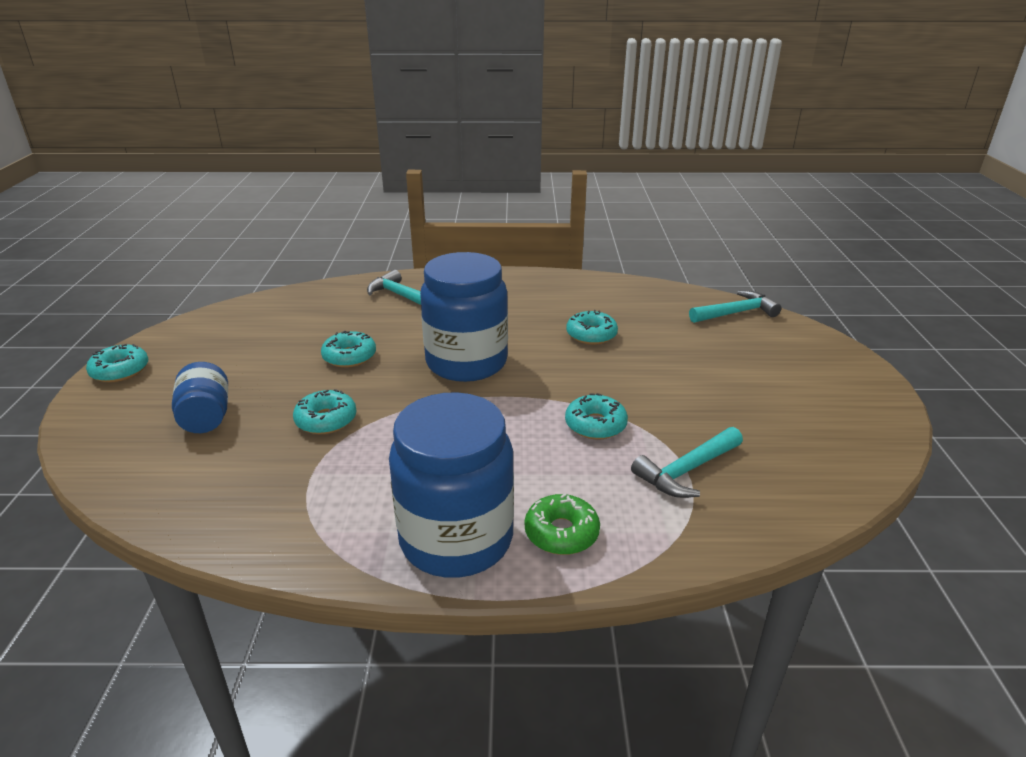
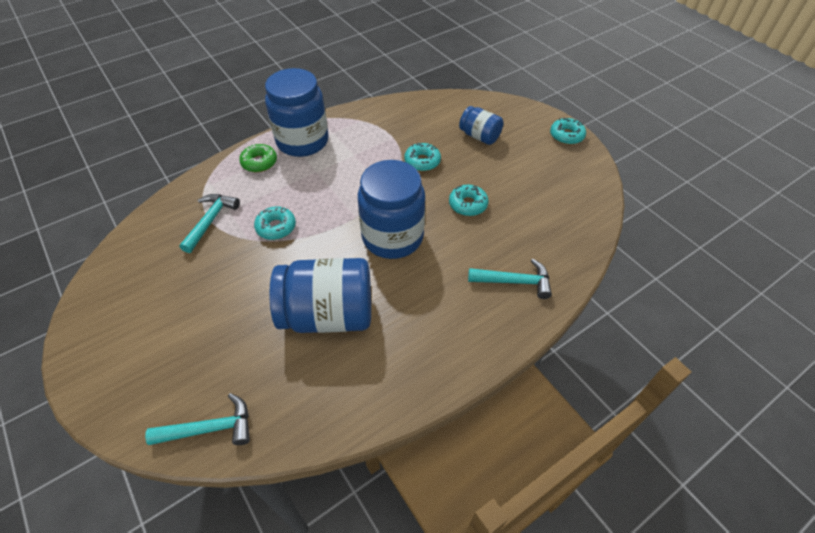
camera: 145 degrees right, 20 degrees up
turquoise donut [566,310,618,345] -> blue jar [269,258,371,333]
turquoise hammer [689,291,782,323] -> turquoise hammer turned 135 degrees counterclockwise [145,393,250,445]

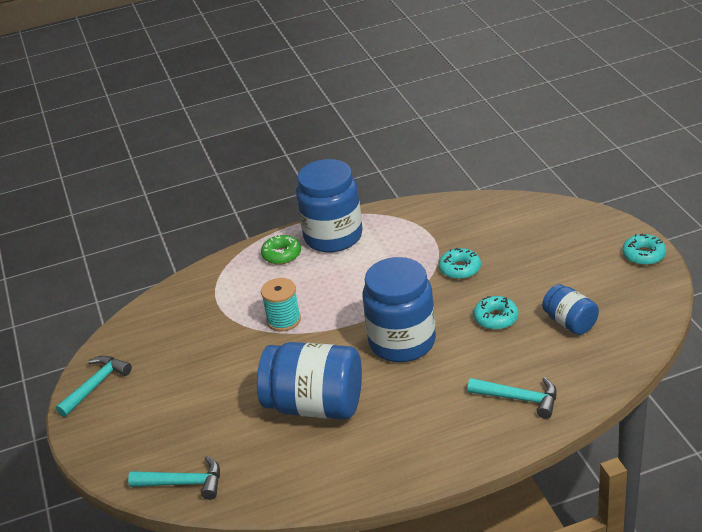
camera: 20 degrees right, 15 degrees down
turquoise hammer [179,194,240,253] -> turquoise hammer moved to [56,356,132,417]
turquoise donut [254,207,296,240] -> turquoise spool [261,278,301,332]
blue jar [459,106,503,145] -> blue jar moved to [542,284,599,335]

